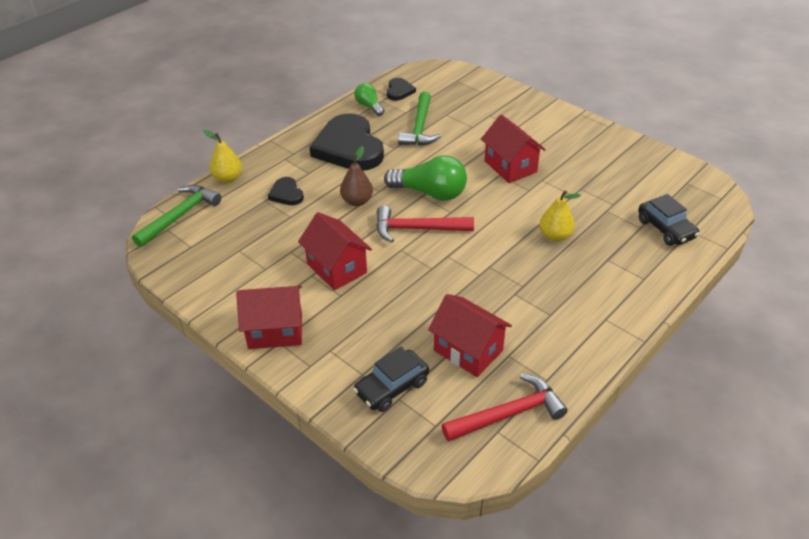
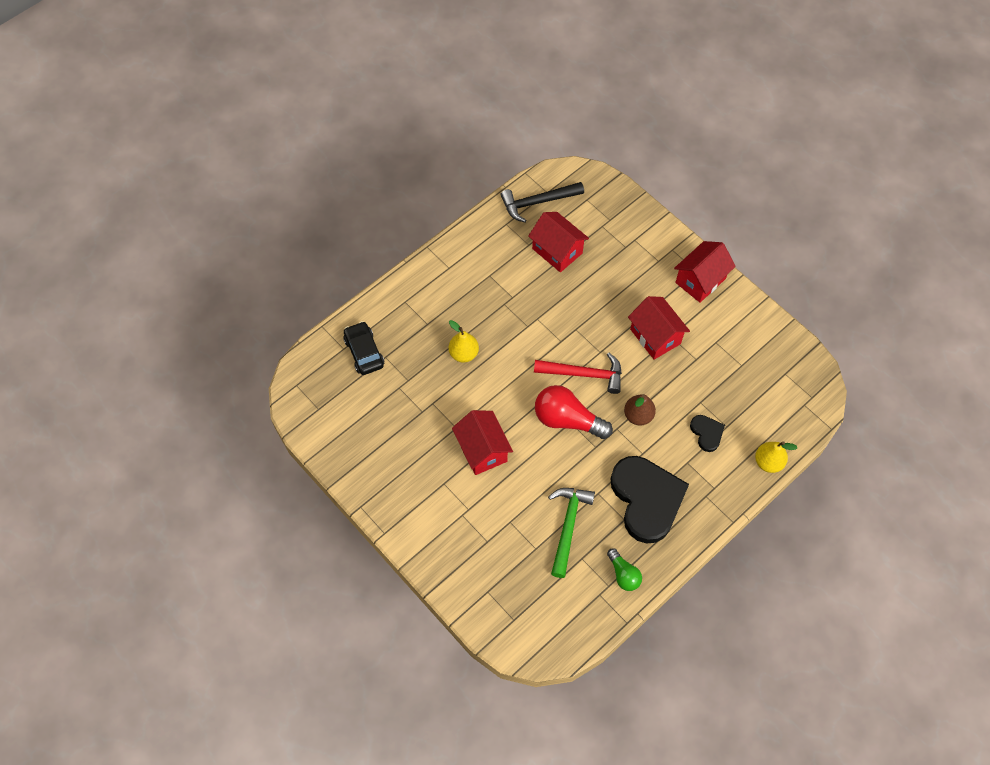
camera: 175 degrees left, 20 degrees up
green hammer [132,185,221,247] -> none
red house [236,286,302,349] -> red house turned 45 degrees counterclockwise [674,241,736,303]
black car [353,346,429,412] -> none
green light bulb [384,155,467,201] -> red light bulb [535,385,613,439]
black heart [387,78,416,101] -> none
red hammer [442,374,568,442] -> black hammer [501,182,584,223]

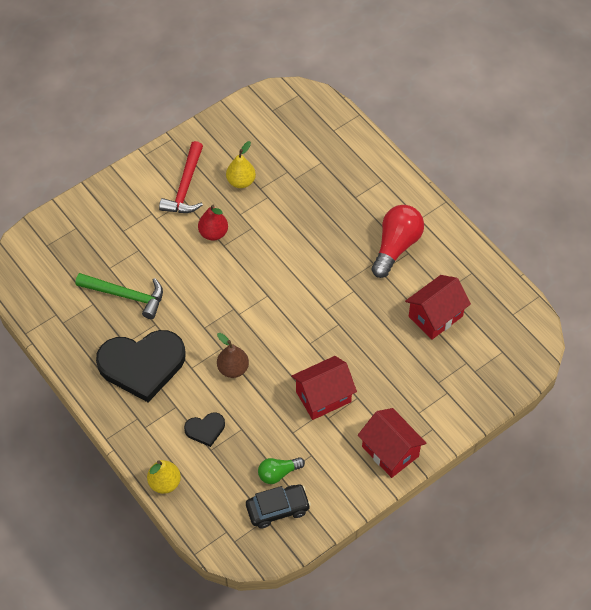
camera: 95 degrees right, 5 degrees down
black car [343,321,384,375] -> black car moved to [246,485,311,529]
yellow pear [449,320,479,363] -> yellow pear moved to [226,141,256,188]
red house [452,410,513,475] -> red pear [198,205,228,241]
black hammer [501,182,584,223] -> none
red hammer [534,353,622,394] -> red hammer moved to [159,141,203,213]
red light bulb [535,385,613,439] -> red light bulb moved to [371,205,424,278]
green light bulb [607,548,642,591] -> green light bulb moved to [258,457,305,484]

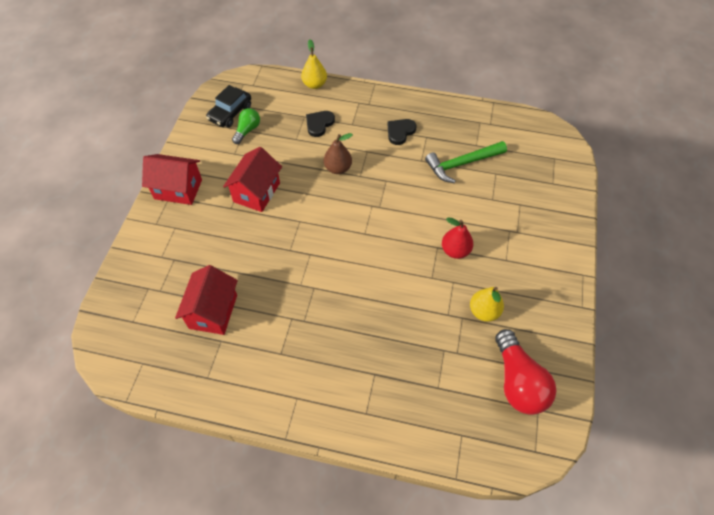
camera: 140 degrees right, 0 degrees up
black heart [96,330,186,402] -> black heart [387,119,417,145], size x0.45
red hammer [159,141,203,213] -> none
red light bulb [371,205,424,278] -> red light bulb moved to [495,329,556,415]

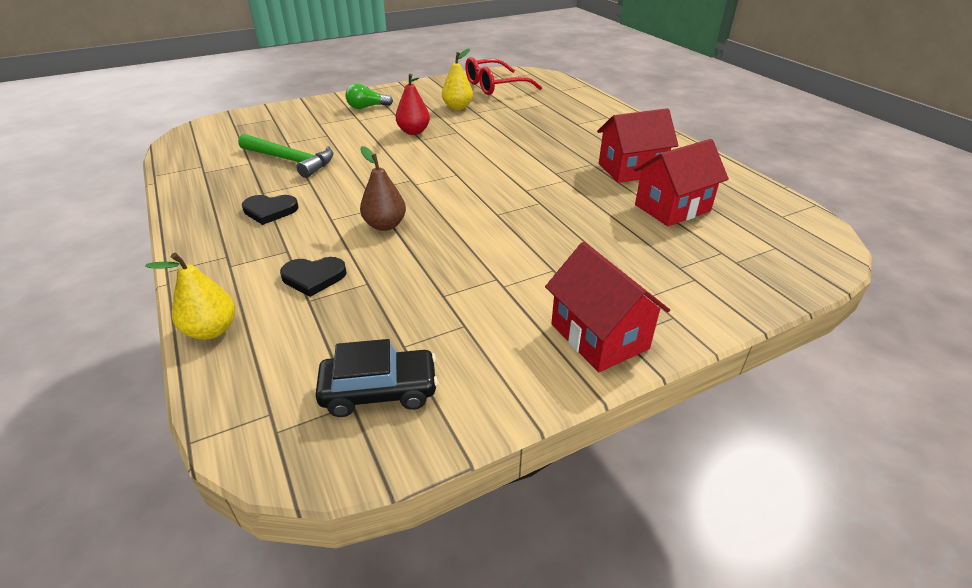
camera: 130 degrees left, 20 degrees down
red house [223,147,282,212] -> red house moved to [597,108,678,183]
green light bulb [232,108,260,144] -> green light bulb moved to [345,83,393,109]
red light bulb [495,329,556,415] -> red glasses [465,57,542,95]

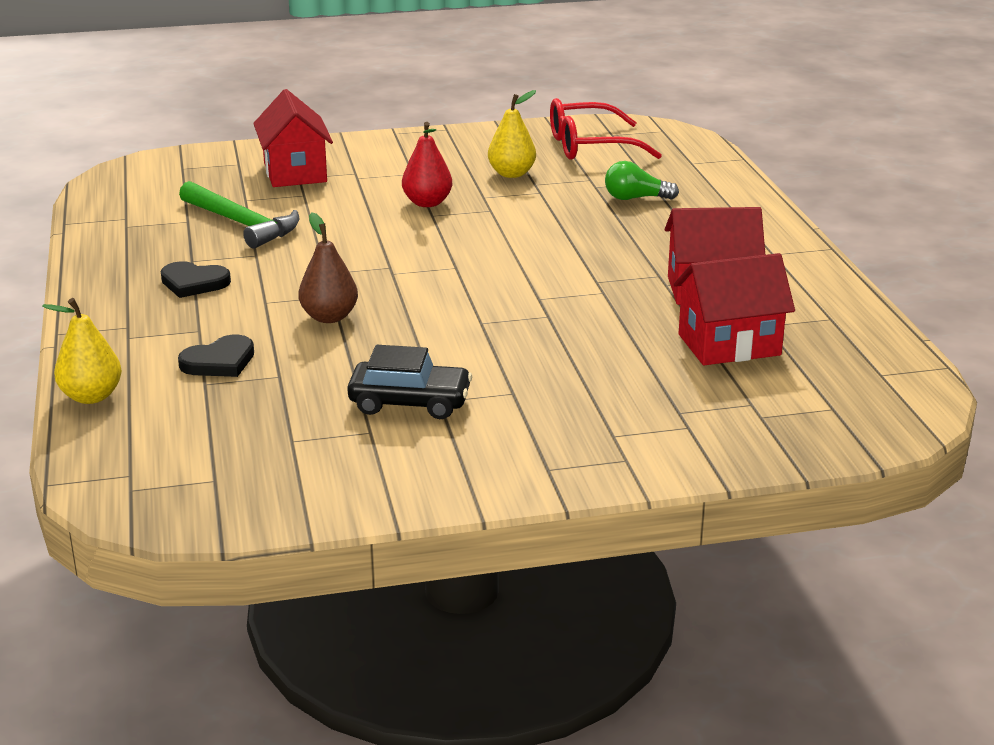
camera: 15 degrees right, 10 degrees down
black heart [280,257,347,297] -> black heart turned 45 degrees counterclockwise [178,335,254,377]
black car [315,339,438,417] -> black car moved to [347,345,472,419]
green light bulb [345,83,393,109] -> green light bulb moved to [605,161,679,200]
red house [545,242,670,372] -> red house moved to [253,89,333,187]

